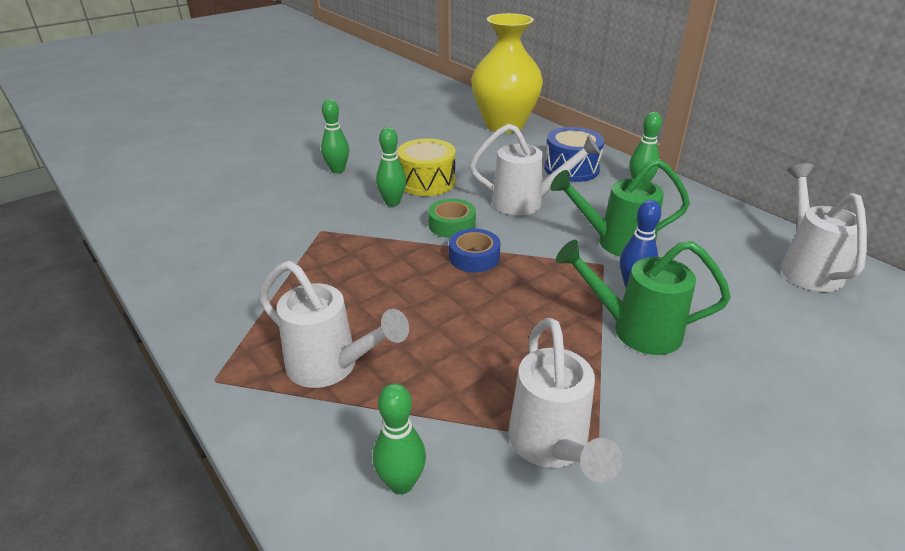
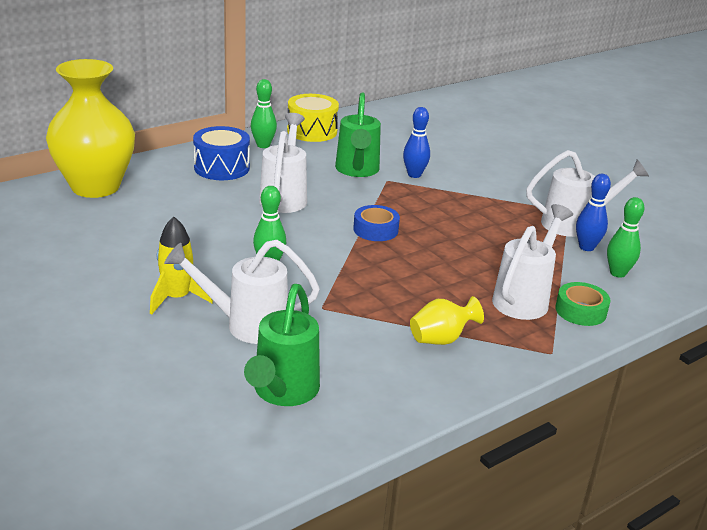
camera: 90 degrees left, 5 degrees down
green bowling pin [321,99,349,173] -> yellow rocket [150,217,213,314]
yellow drum [397,138,456,196] -> yellow drum moved to [287,94,339,142]
green tape [428,199,476,238] -> green tape moved to [555,282,610,326]
green watering can [556,240,731,355] -> green watering can moved to [244,284,320,406]
white watering can [781,163,867,292] -> white watering can moved to [164,240,320,344]
none -> yellow vase [410,296,484,345]
none -> blue bowling pin [576,174,611,251]

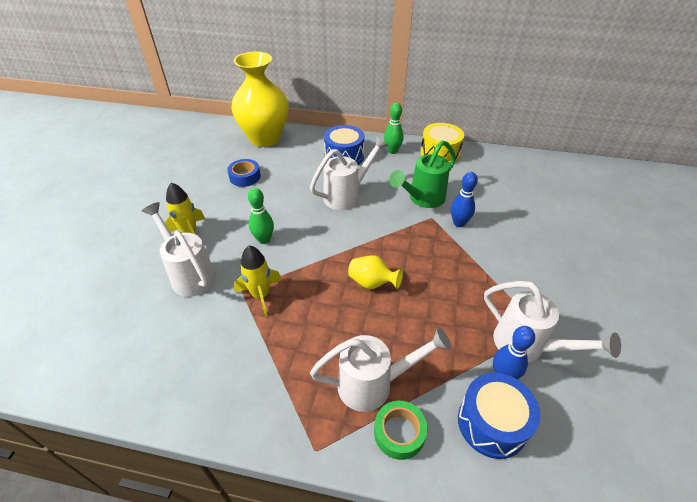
camera: 50 degrees right, 15 degrees up
green watering can [244,284,320,406] -> none
blue tape [353,205,400,241] -> blue tape moved to [227,159,261,187]
yellow vase [410,296,484,345] -> yellow vase moved to [348,255,403,289]
green bowling pin [607,197,644,278] -> blue drum [458,373,540,459]
none -> yellow rocket [234,245,282,317]

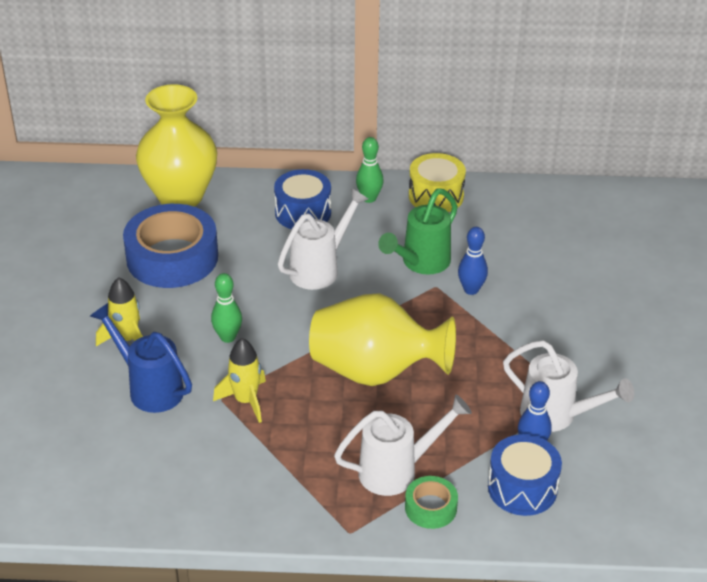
camera: 10 degrees left, 5 degrees down
white watering can [142,202,216,297] -> blue watering can [90,303,192,413]
blue tape [227,159,261,187] -> blue tape [123,204,218,288], size x2.12
yellow vase [348,255,403,289] -> yellow vase [309,293,456,386], size x2.26

